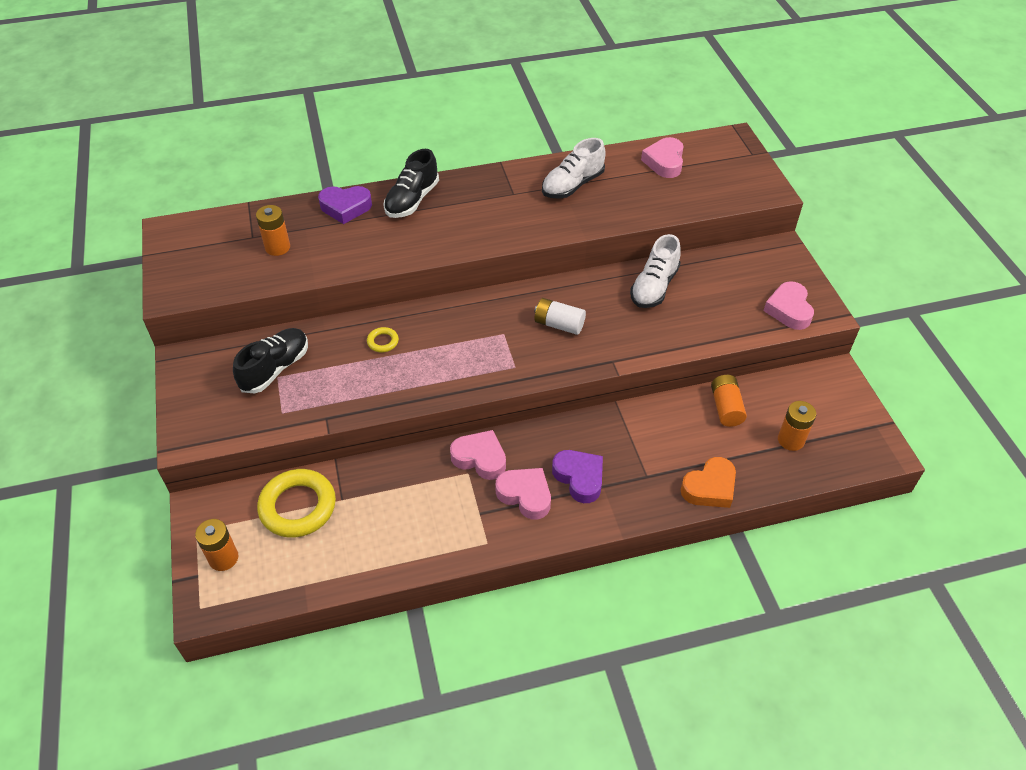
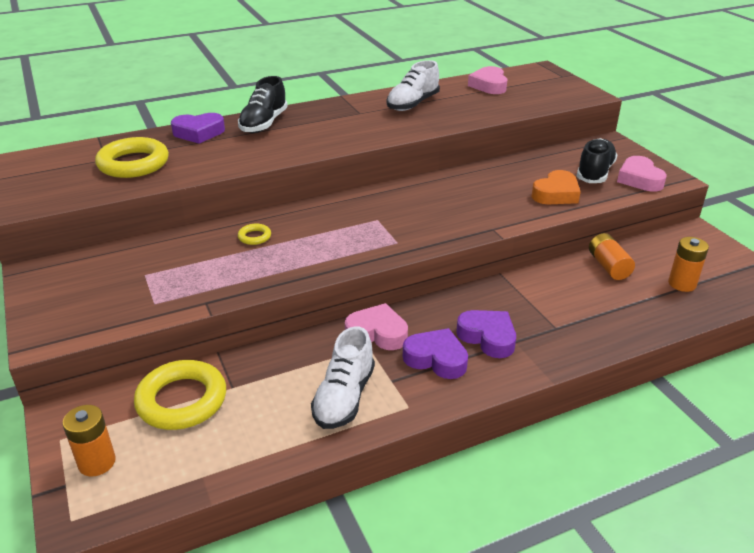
camera: 10 degrees left, 15 degrees down
black shoe [233,328,308,393] -> black shoe moved to [577,138,617,183]
orange battery [256,205,290,256] -> yellow ring [95,137,169,178]
pink heart [495,468,551,520] -> purple heart [403,328,468,379]
white battery [534,298,586,335] -> none
white shoe [630,234,681,308] -> white shoe moved to [311,327,375,429]
orange heart [681,457,736,508] -> orange heart moved to [532,170,581,204]

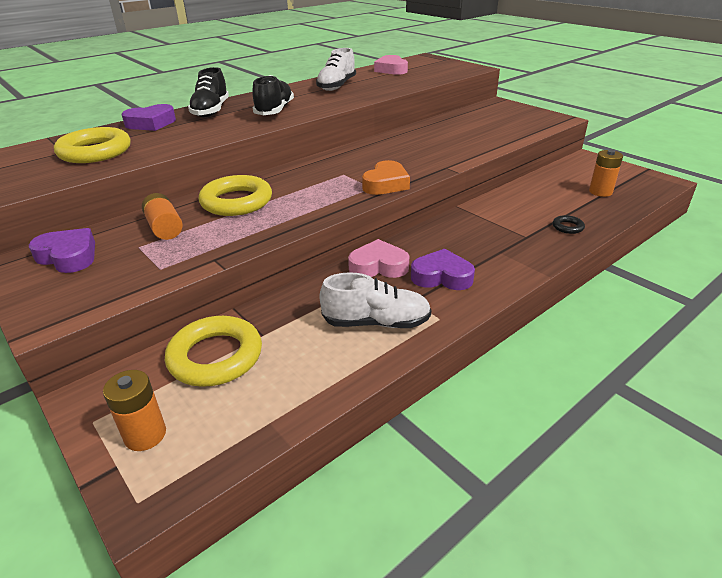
camera: 15 degrees left, 0 degrees up
yellow ring [238,223,271,245] -> yellow ring [199,175,272,216], size x2.23
white shoe [311,327,375,429] -> white shoe turned 90 degrees counterclockwise [319,272,431,328]
purple heart [456,310,516,358] -> purple heart moved to [29,228,95,273]
orange heart [532,170,581,204] -> orange heart moved to [362,160,410,195]
black shoe [577,138,617,183] -> black shoe moved to [252,75,294,115]
orange battery [589,233,635,280] -> orange battery moved to [142,193,183,240]
pink heart [617,156,667,192] -> none
none -> black ring [553,215,585,234]

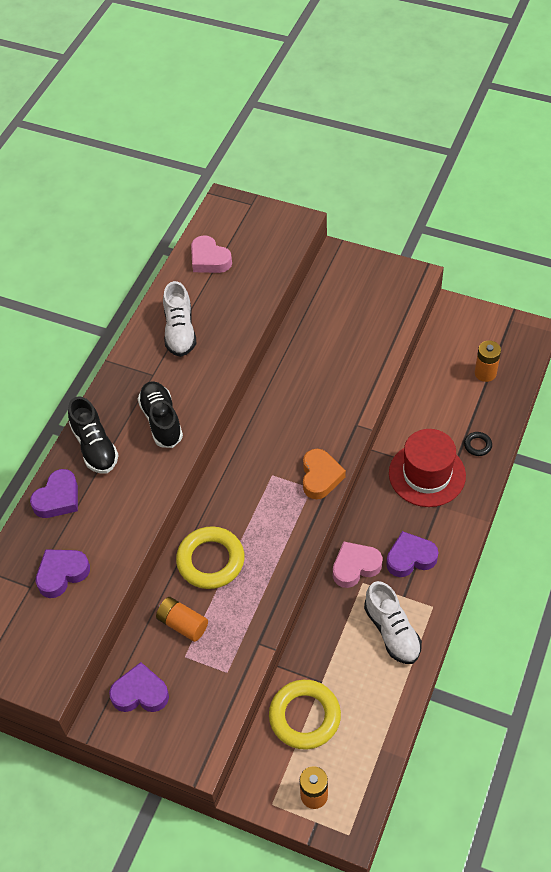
camera: 25 degrees left, 20 degrees up
yellow ring [54,127,131,163] -> purple heart [36,549,90,598]
white shoe [319,272,431,328] -> white shoe turned 90 degrees clockwise [364,581,422,664]
none -> red hat [389,429,466,507]

